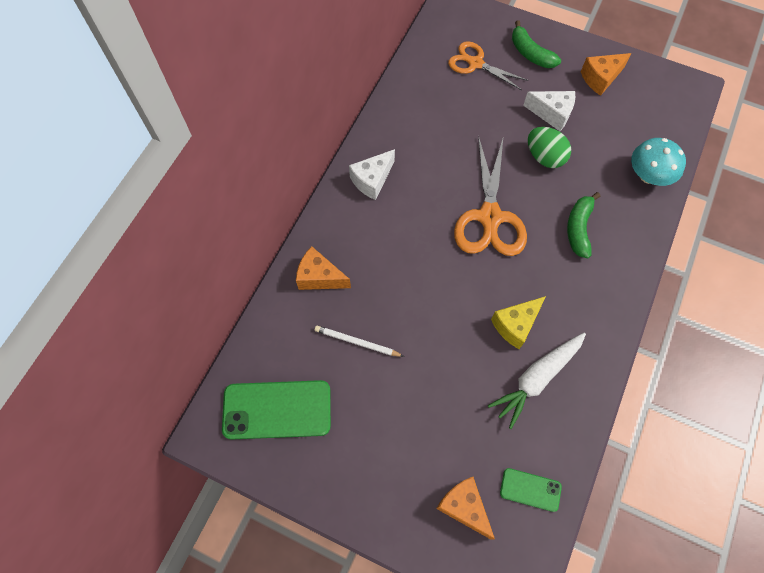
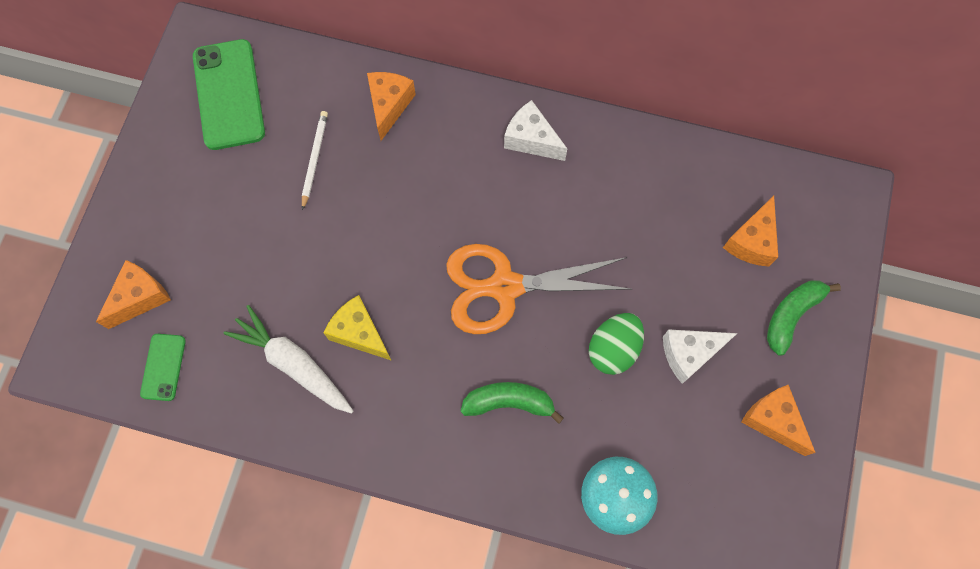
camera: 80 degrees right, 5 degrees up
orange scissors [448,41,528,90] -> orange cheese [723,196,778,266]
white cheese [523,91,575,131] -> white cheese turned 60 degrees clockwise [663,329,737,384]

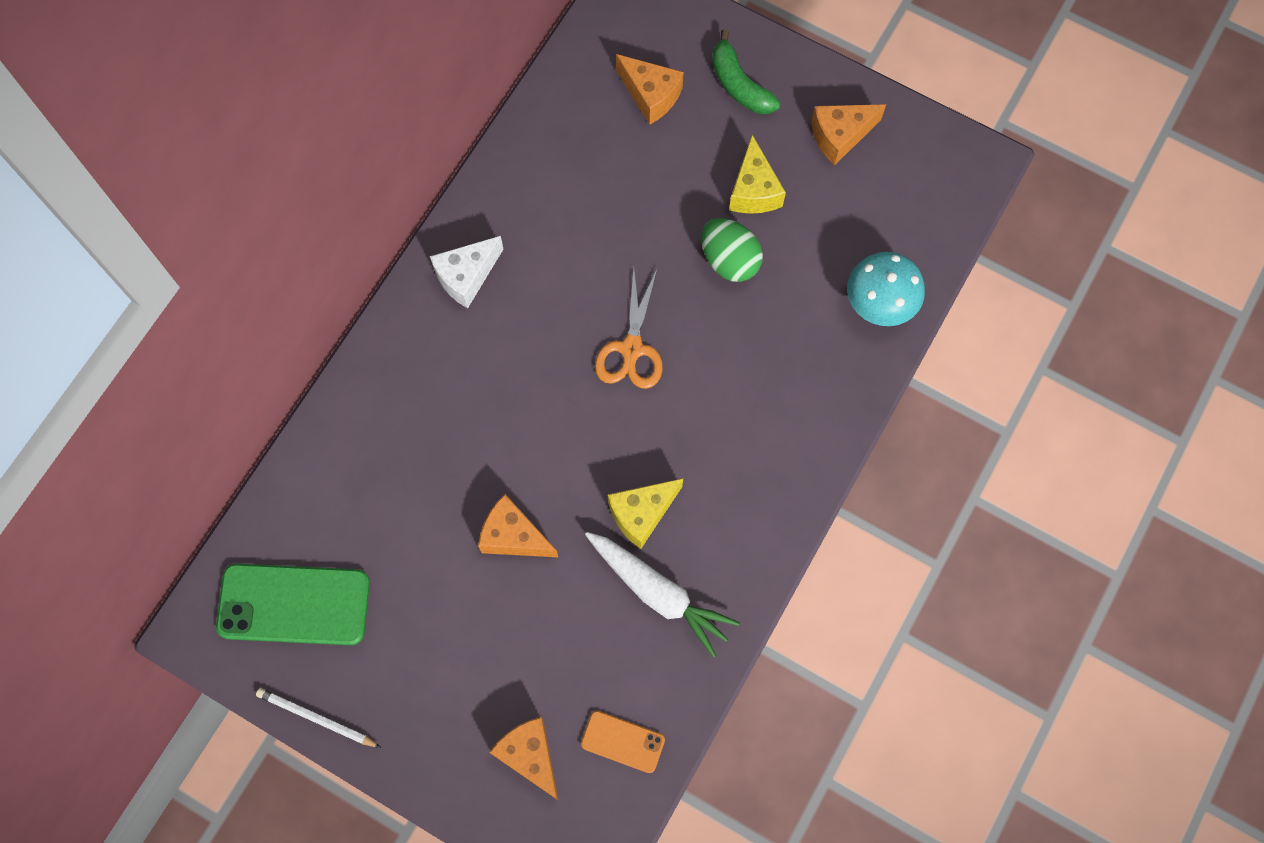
camera: 75 degrees left, 0 degrees up
green phone [140,334,186,401] -> orange phone [581,711,665,773]
white carrot [224,305,353,414] -> white carrot turned 105 degrees counterclockwise [585,532,740,658]
white pencil [302,111,328,210] -> white pencil moved to [256,688,381,748]
orange cheese [367,72,416,141] -> orange cheese moved to [478,494,558,557]
orange scissors [446,244,631,334] -> orange scissors [595,267,663,389], size x0.64
green banana [461,382,564,424] -> none
white cheese [663,329,737,384] -> yellow cheese [729,135,786,214]

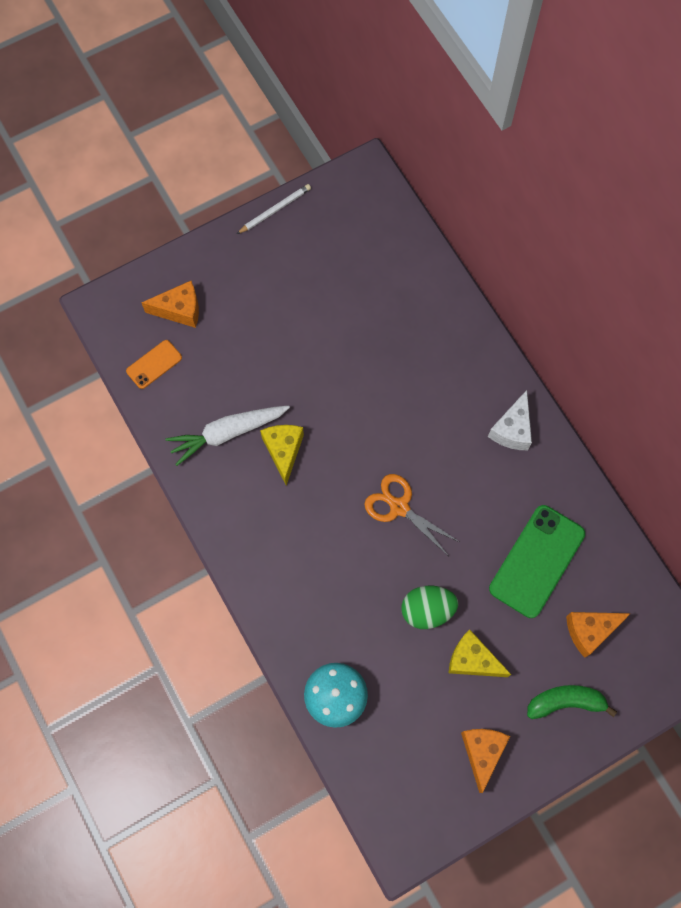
camera: 120 degrees right, 0 degrees up
green phone [216,564,370,645] -> green phone moved to [489,505,585,618]
white cheese [430,236,503,308] -> white cheese turned 150 degrees counterclockwise [488,390,532,450]
orange cheese [478,494,558,557] -> none

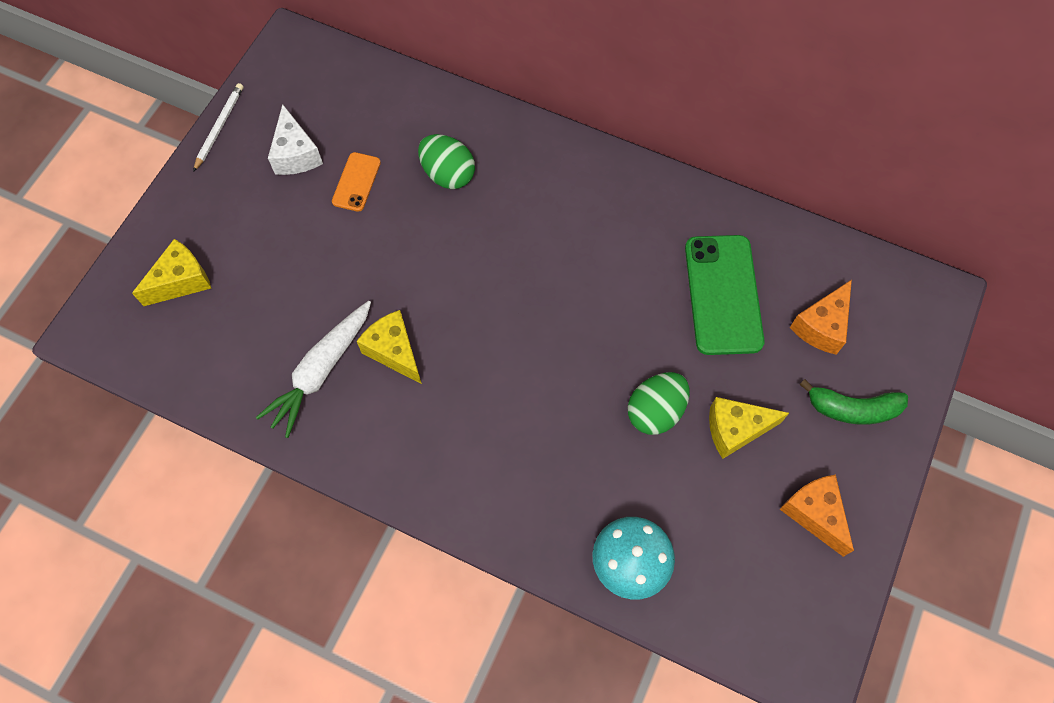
camera: 35 degrees left, 5 degrees down
orange phone [126,340,182,389] -> orange phone moved to [332,152,381,212]
orange cheese [141,281,199,328] -> yellow cheese [132,239,211,306]
orange scissors [364,474,459,555] -> none
white cheese [488,390,532,450] -> white cheese moved to [268,104,323,175]
green banana [527,685,617,719] -> green banana turned 135 degrees counterclockwise [800,379,908,425]
none -> green egg [418,134,475,189]

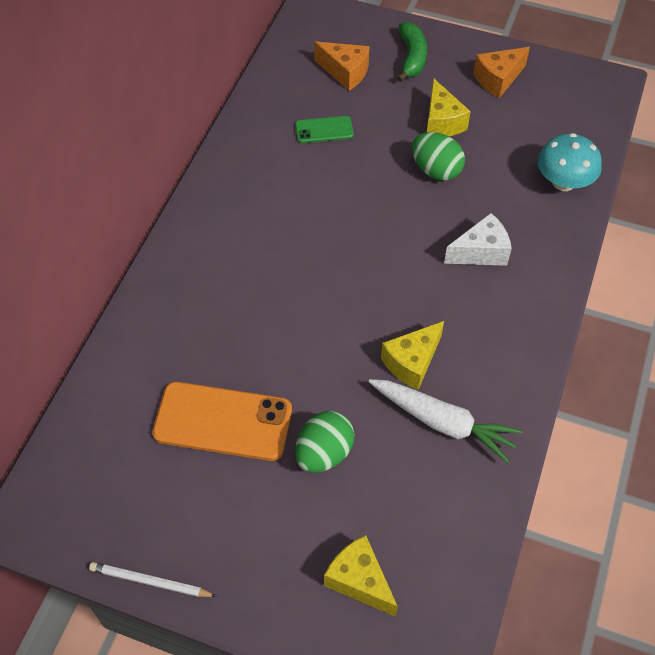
camera: 95 degrees left, 10 degrees down
white cheese [268,104,323,175] -> white cheese moved to [444,213,512,266]
orange phone [332,152,381,212] -> orange phone [152,382,292,461], size x1.92
green egg [418,134,475,189] -> green egg moved to [295,411,355,473]
green phone [685,235,765,355] -> green phone [295,116,354,143], size x0.52

